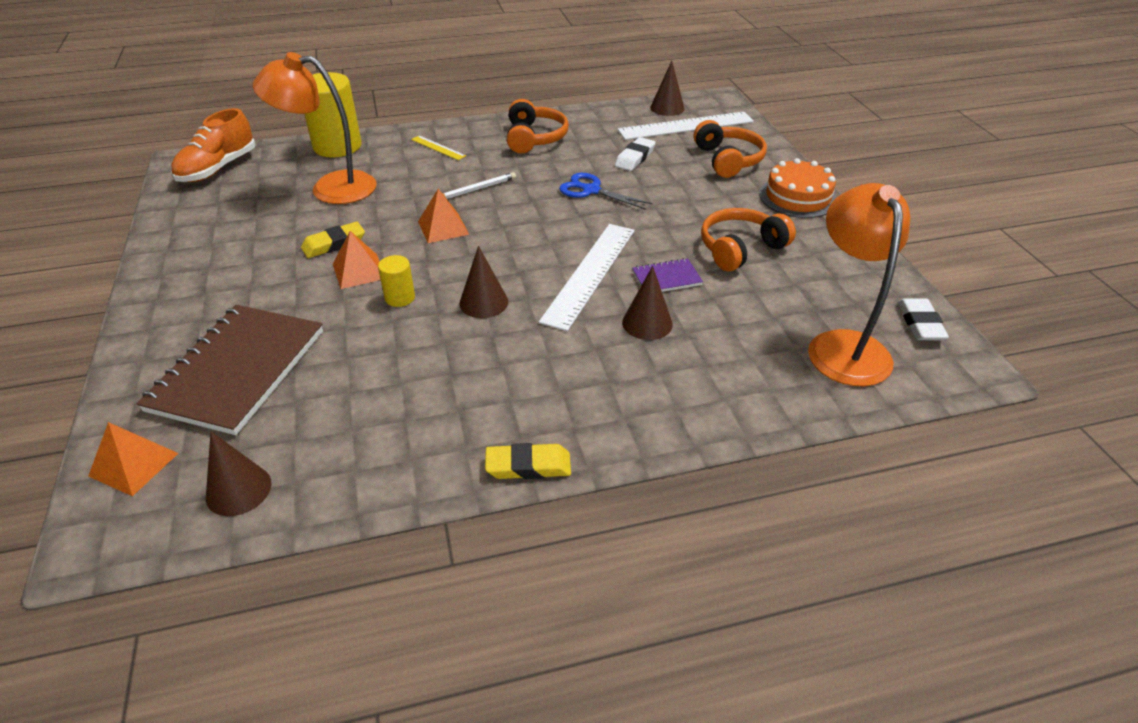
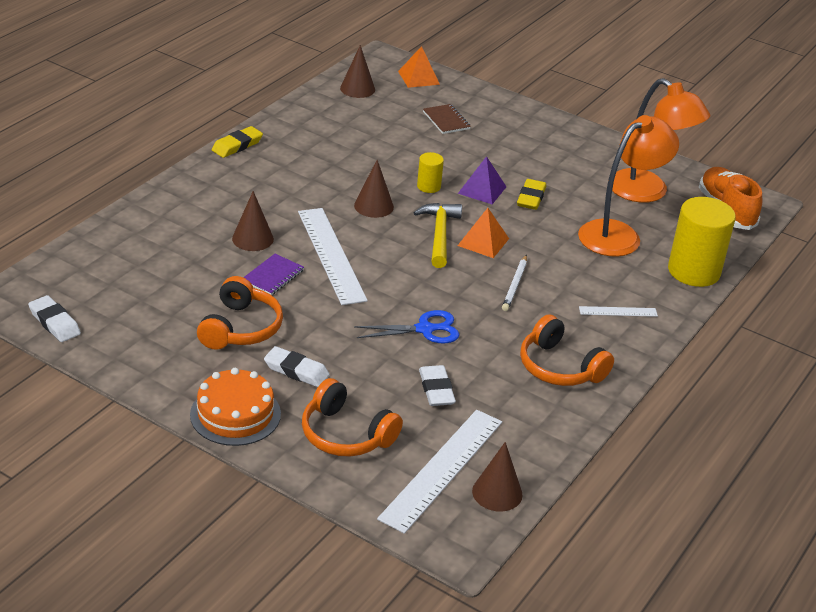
camera: 135 degrees right, 5 degrees down
brown notebook [137,305,323,435] -> brown notebook [423,104,471,134], size x0.44
orange pyramid [333,231,381,289] -> purple pyramid [458,156,507,204]
yellow ruler [411,136,466,160] -> white ruler [579,306,658,317]
orange lamp [808,183,910,386] -> orange lamp moved to [608,78,710,203]
none -> white eraser [264,346,330,387]
none -> yellow hammer [414,203,462,268]

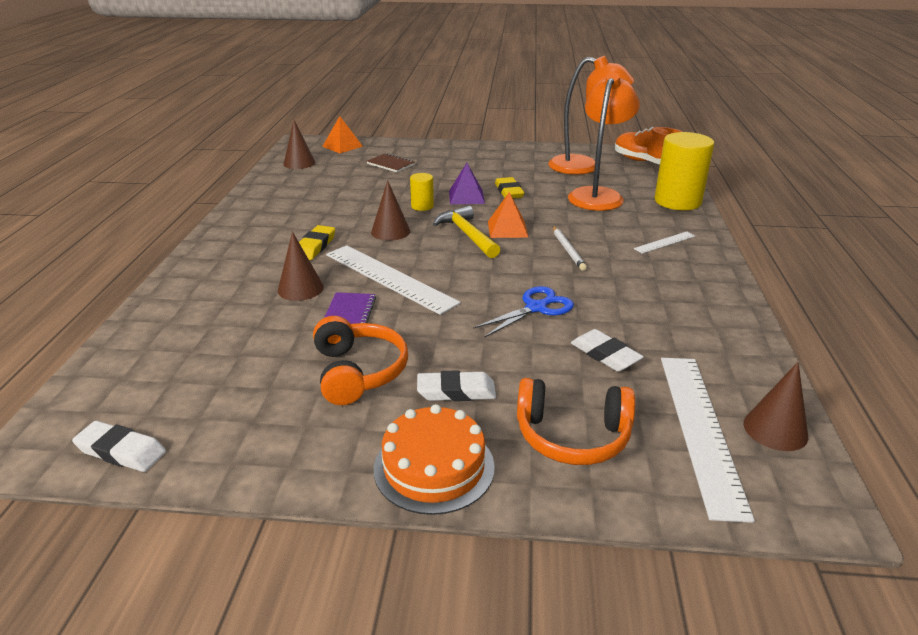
camera: 25 degrees left, 5 degrees down
yellow eraser [212,126,263,158] -> yellow eraser moved to [299,225,335,260]
orange headphones [520,315,614,386] -> none

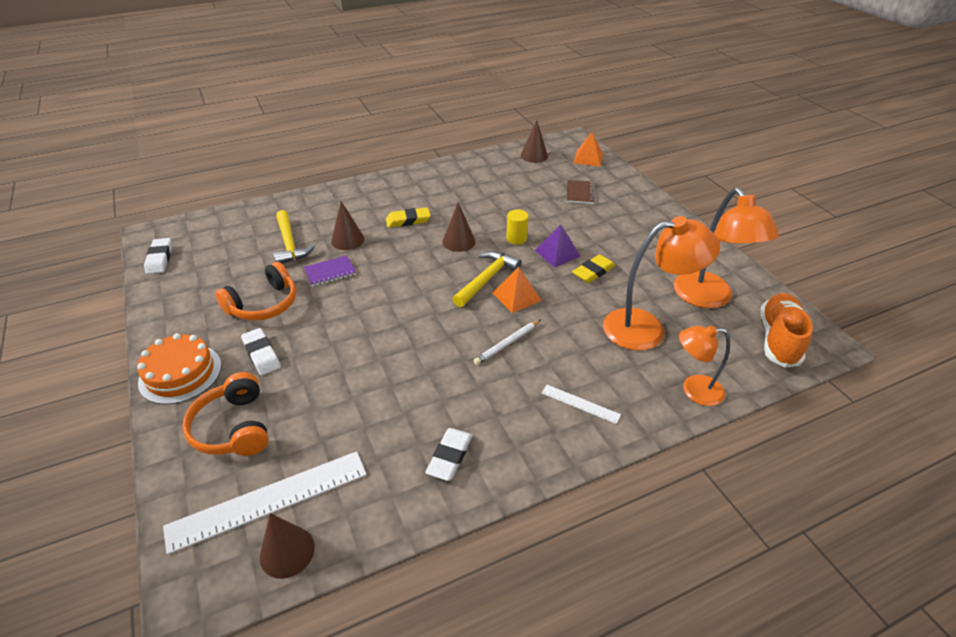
camera: 60 degrees right, 10 degrees up
white ruler [326,245,461,315] -> none
blue scissors [473,286,574,337] -> none
white eraser [571,329,644,372] -> white eraser moved to [425,428,473,481]
yellow cylinder [654,132,714,210] -> orange lamp [679,325,730,406]
none -> yellow hammer [273,210,315,264]

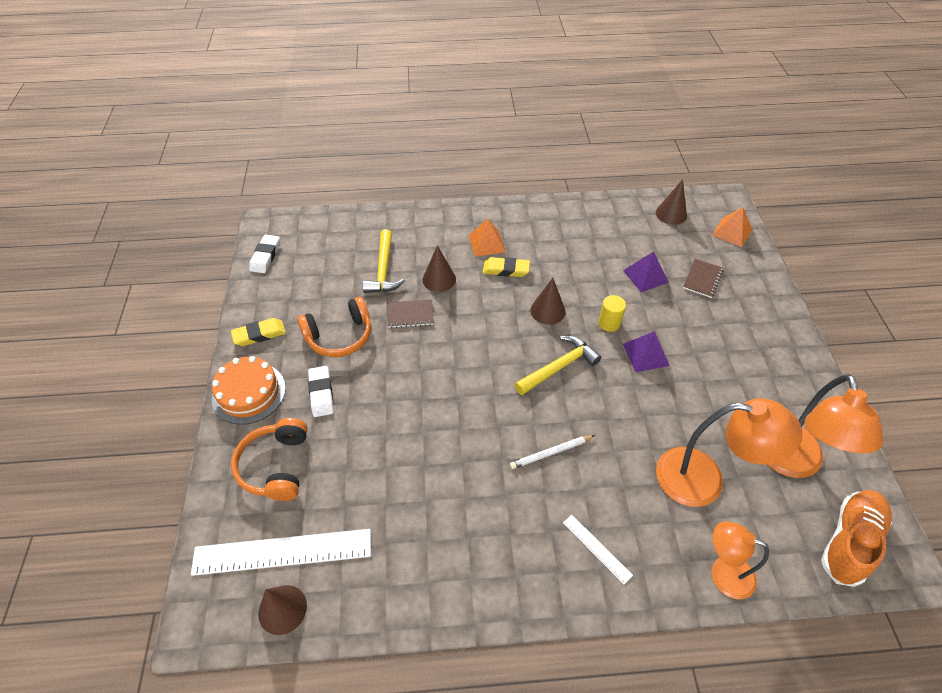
camera: 20 degrees right, 10 degrees up
purple notebook [304,255,356,287] -> brown notebook [387,300,434,328]
white eraser [425,428,473,481] -> none
orange pyramid [493,267,542,313] -> orange pyramid moved to [469,219,506,257]
yellow eraser [572,254,615,283] -> yellow eraser moved to [231,318,286,346]
none -> purple pyramid [623,251,669,292]

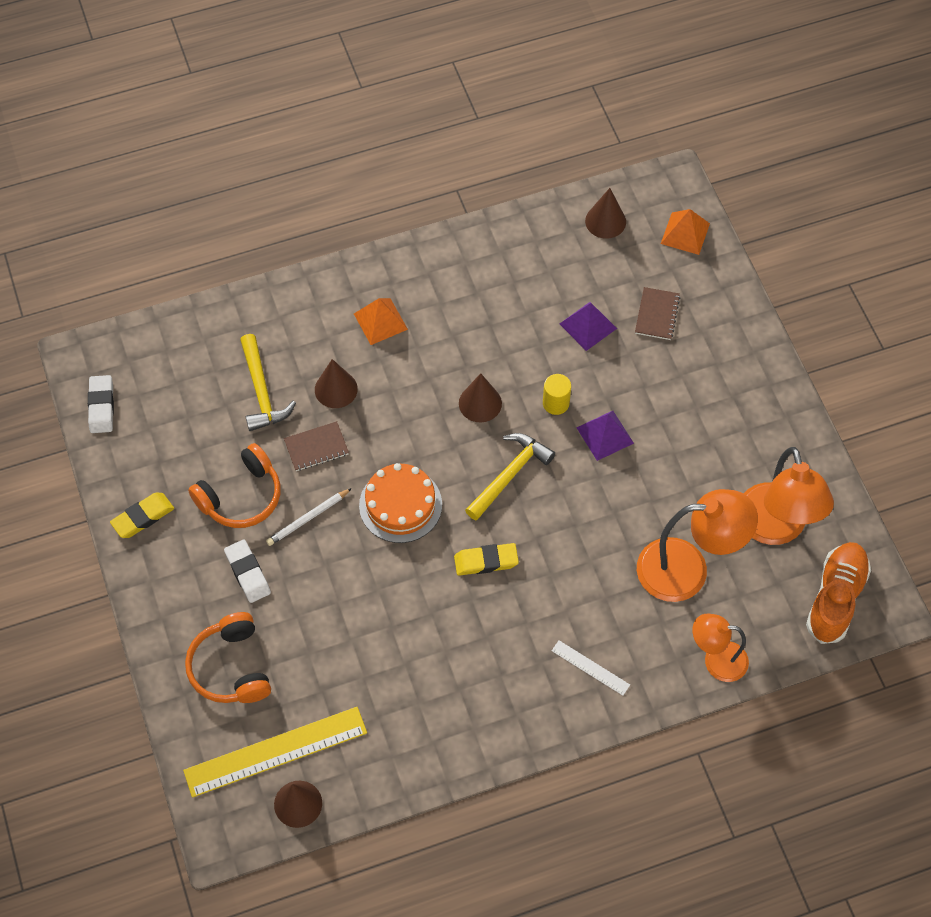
camera: 15 degrees left, 10 degrees up
white ruler [191,529,371,576] -> yellow ruler [183,707,367,798]
orange cake [212,356,286,425] -> orange cake moved to [359,463,442,543]
yellow eraser [483,257,530,277] -> yellow eraser moved to [454,543,519,576]
white pencil [510,435,595,469] -> white pencil moved to [266,488,352,546]

